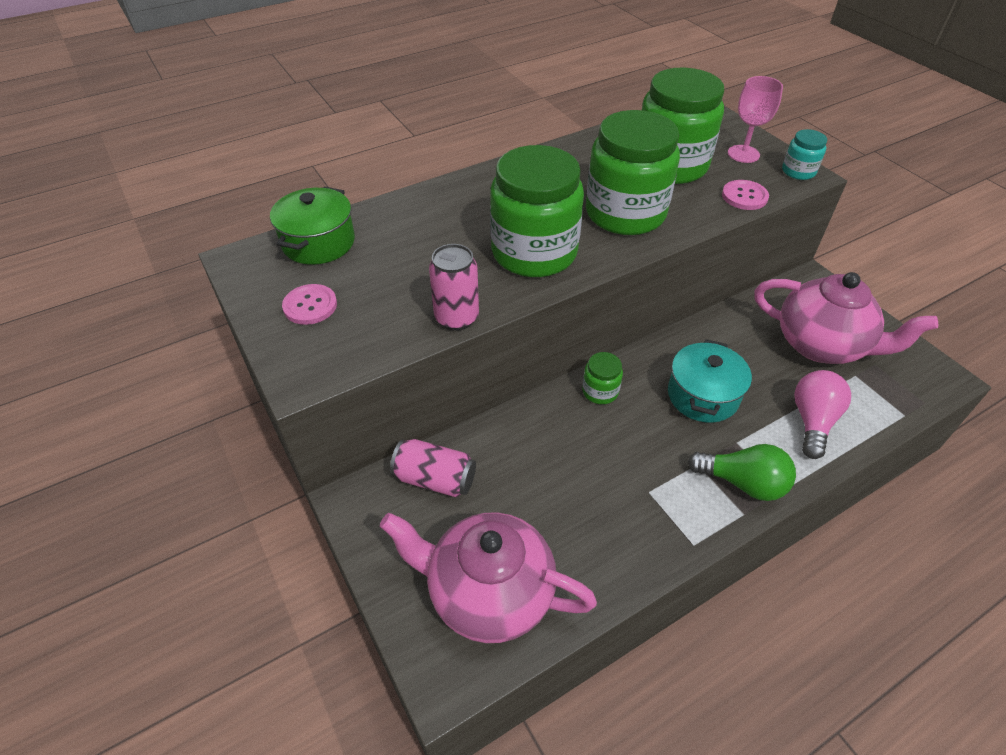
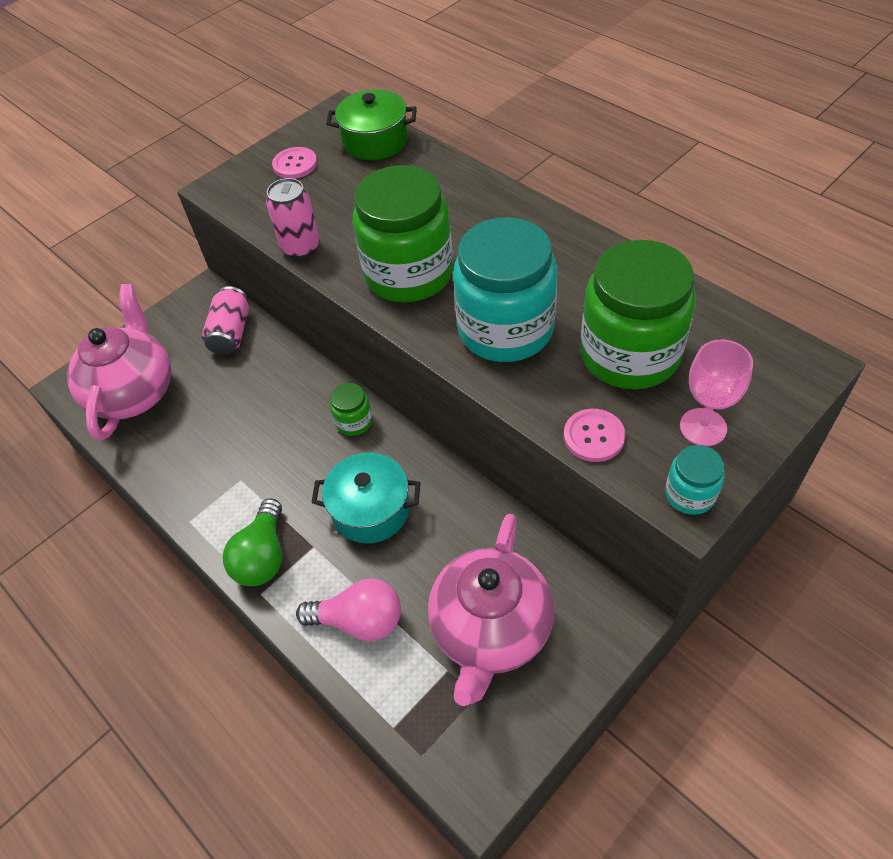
camera: 80 degrees right, 5 degrees up
green jar [586,110,680,235] -> turquoise jar [453,217,557,362]

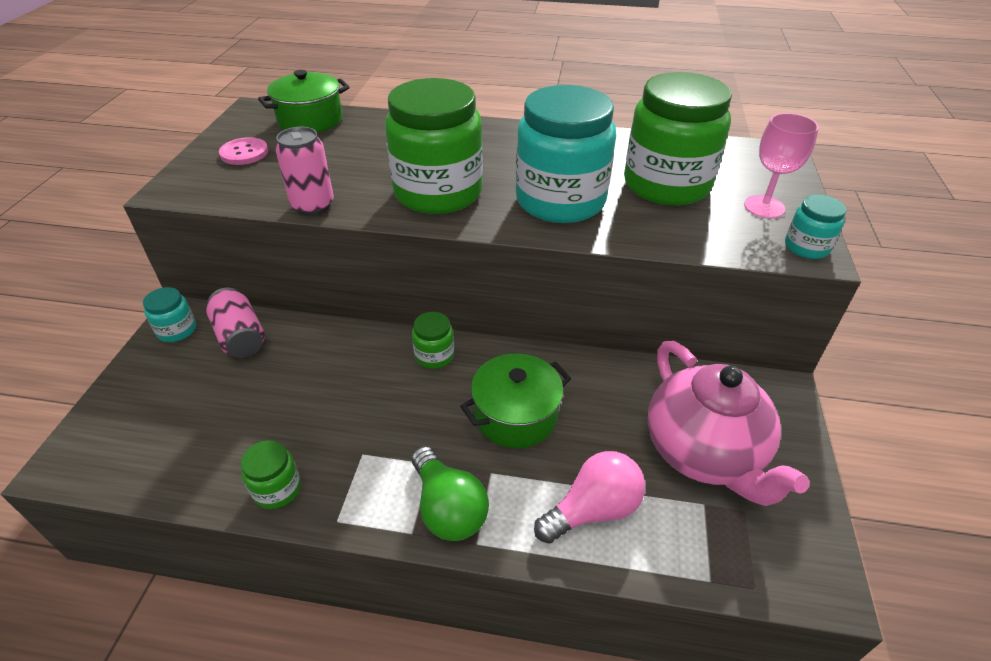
camera: 40 degrees left, 10 degrees down
pink teapot [67,284,172,441] -> none
turquoise pot [311,453,420,544] -> green pot [460,353,571,448]
pink button [564,409,625,462] -> none
none -> turquoise jar [143,287,196,342]
none -> green jar [241,440,301,509]

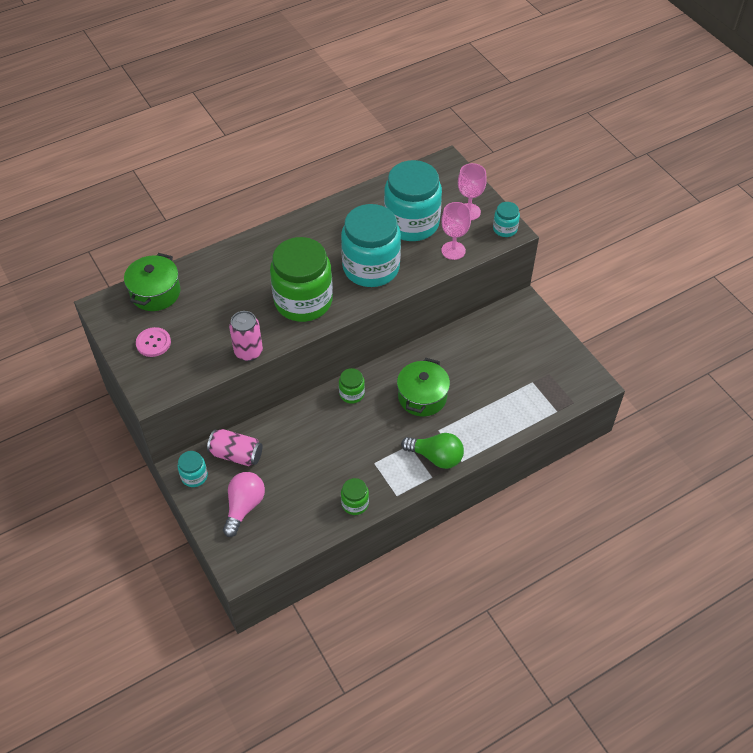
camera: 40 degrees left, 10 degrees up
pink light bulb [534,451,645,544] -> pink light bulb moved to [223,472,265,537]
green jar [624,72,732,205] -> turquoise jar [384,160,442,241]
pink teapot [648,341,810,506] -> none
none -> pink goblet [441,202,471,260]

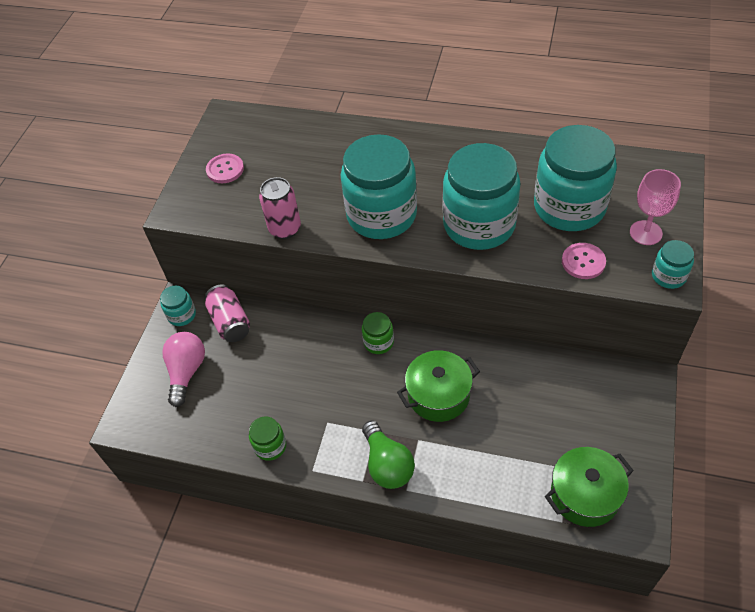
camera: 50 degrees right, 0 degrees up
green pot [124,253,180,311] -> green pot moved to [545,447,634,527]
pink light bulb [223,472,265,537] -> pink light bulb turned 60 degrees counterclockwise [162,332,205,407]
green jar [270,237,333,322] -> turquoise jar [340,134,417,239]
pink goblet [441,202,471,260] -> pink button [562,243,606,279]

